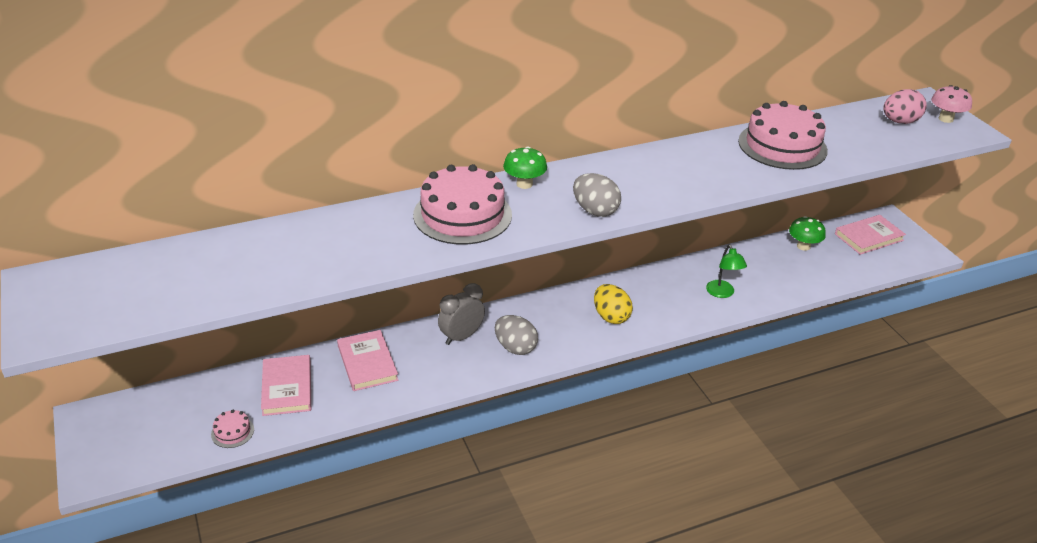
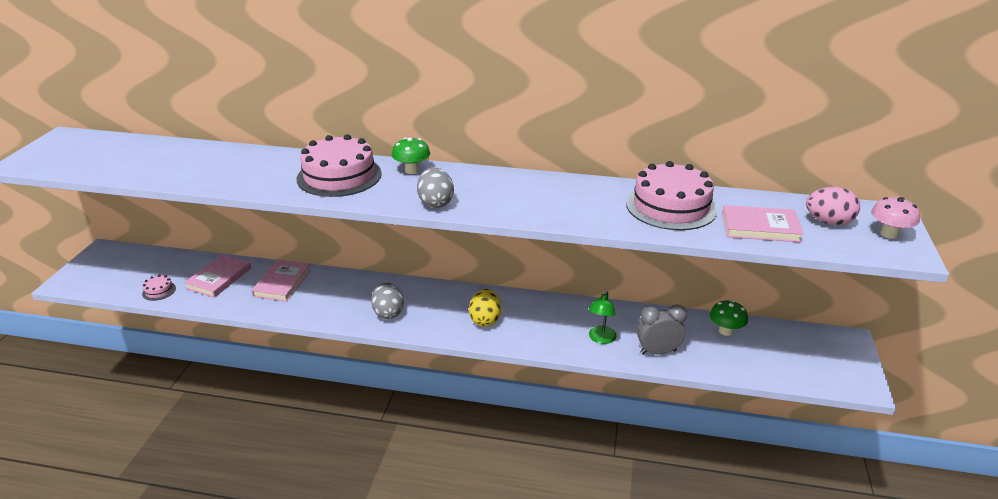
camera: 35 degrees right, 5 degrees down
grey clock [438,283,485,345] -> grey clock moved to [637,305,687,354]
pink book [835,215,906,255] -> pink book moved to [722,205,804,242]

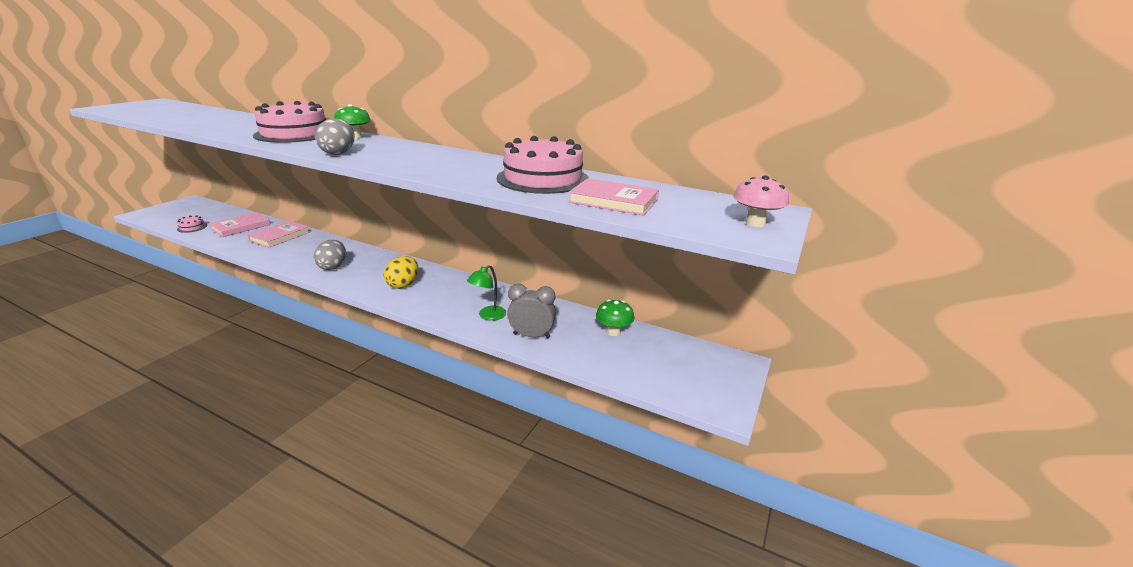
camera: 15 degrees right, 5 degrees down
pink egg [806,187,860,225] -> none

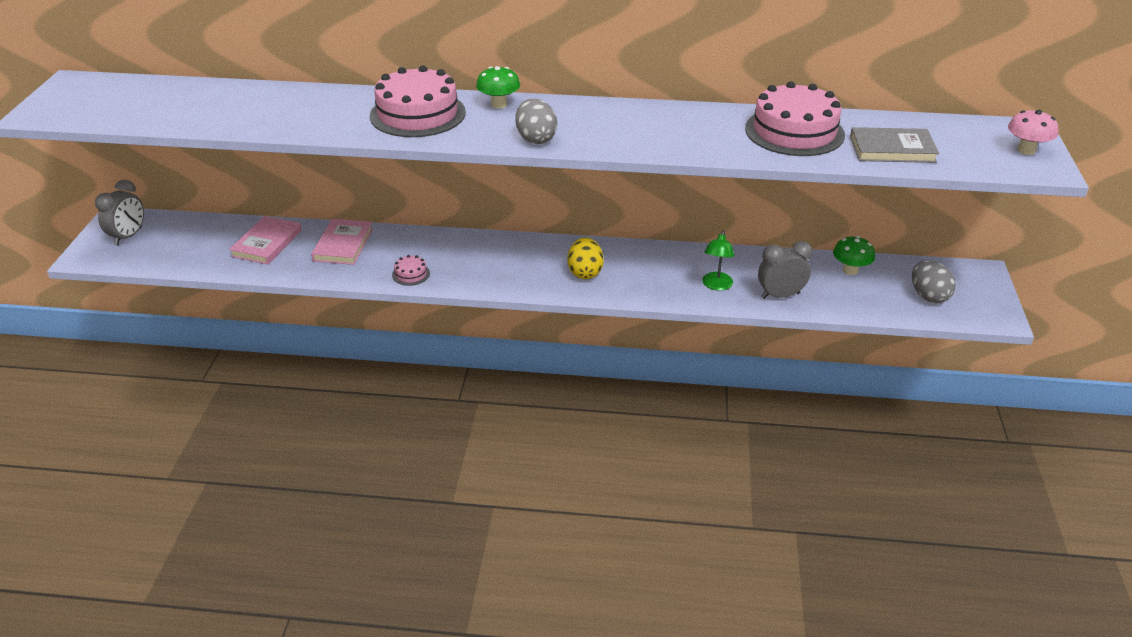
camera: 20 degrees left, 10 degrees up
pink cake [177,215,207,233] -> pink cake moved to [392,255,430,286]
grey egg [314,240,346,270] -> grey egg moved to [912,260,956,303]
pink book [568,178,659,216] -> grey book [850,127,939,163]
none -> grey clock [95,180,144,246]

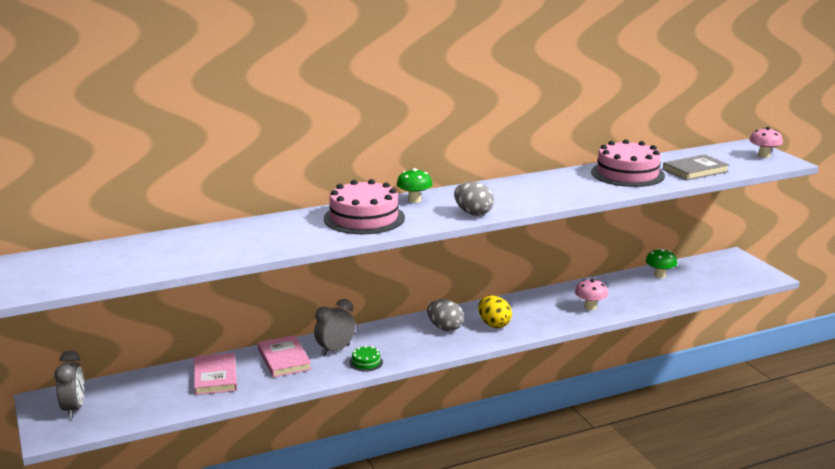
camera: 30 degrees left, 15 degrees down
pink cake [392,255,430,286] -> green cake [349,345,383,372]
green lamp [702,231,734,291] -> pink mushroom [575,279,608,310]
grey clock [758,241,812,299] -> grey clock moved to [314,299,356,356]
grey egg [912,260,956,303] -> grey egg moved to [427,299,464,331]

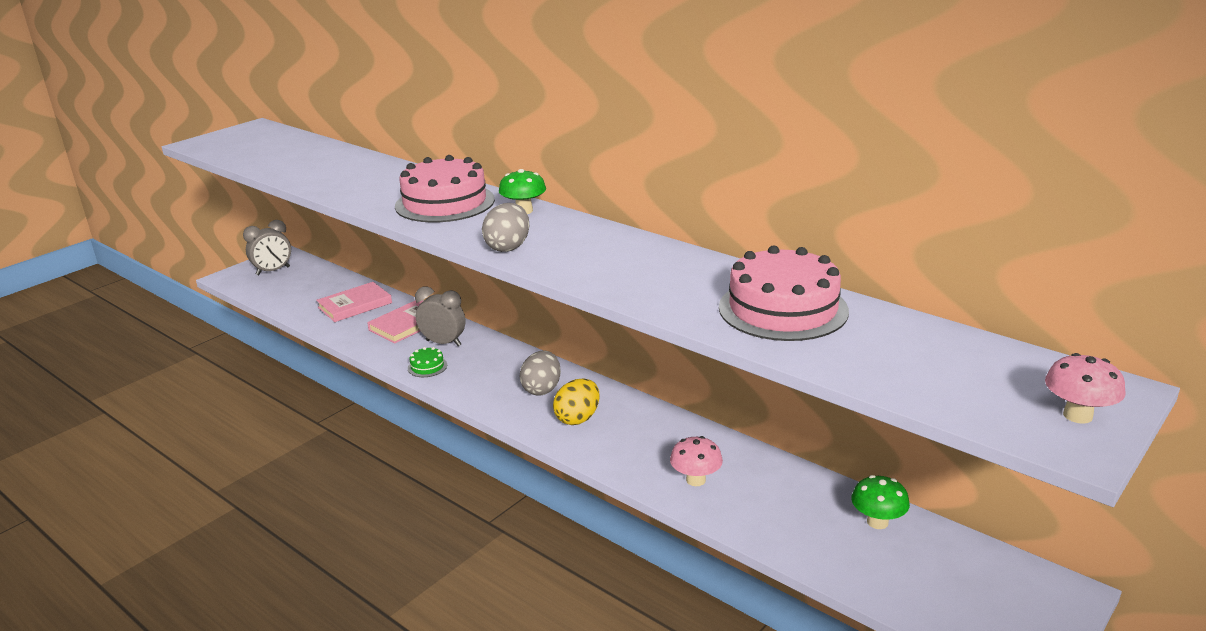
camera: 65 degrees right, 5 degrees up
grey book [663,154,729,180] -> none

